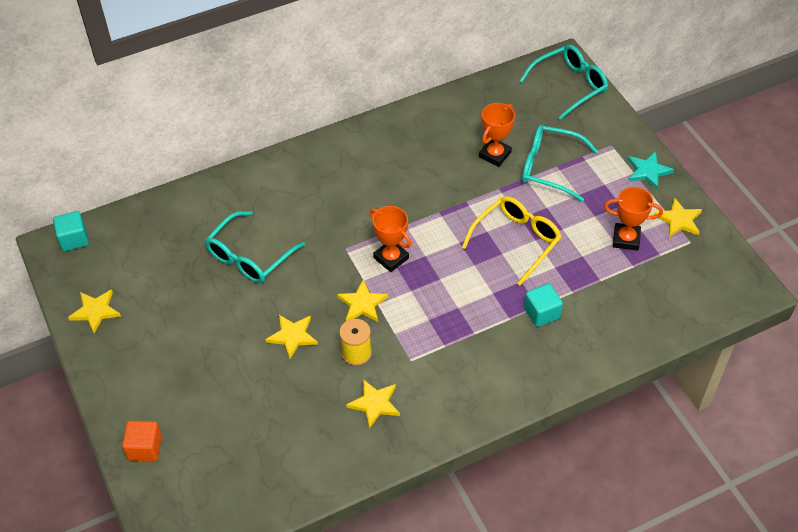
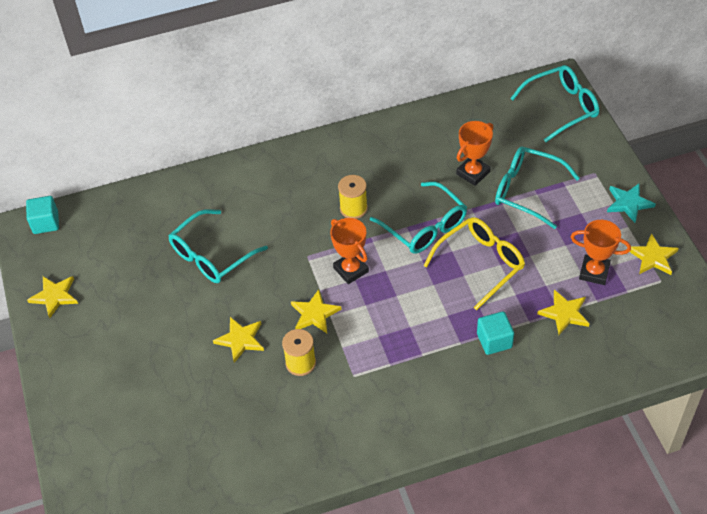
camera: 10 degrees right, 0 degrees up
orange cube [122,421,162,462] -> none
yellow star [346,379,400,429] -> yellow star moved to [537,290,590,335]
none -> yellow spool [338,175,368,219]
none -> turquoise glasses [370,181,467,254]

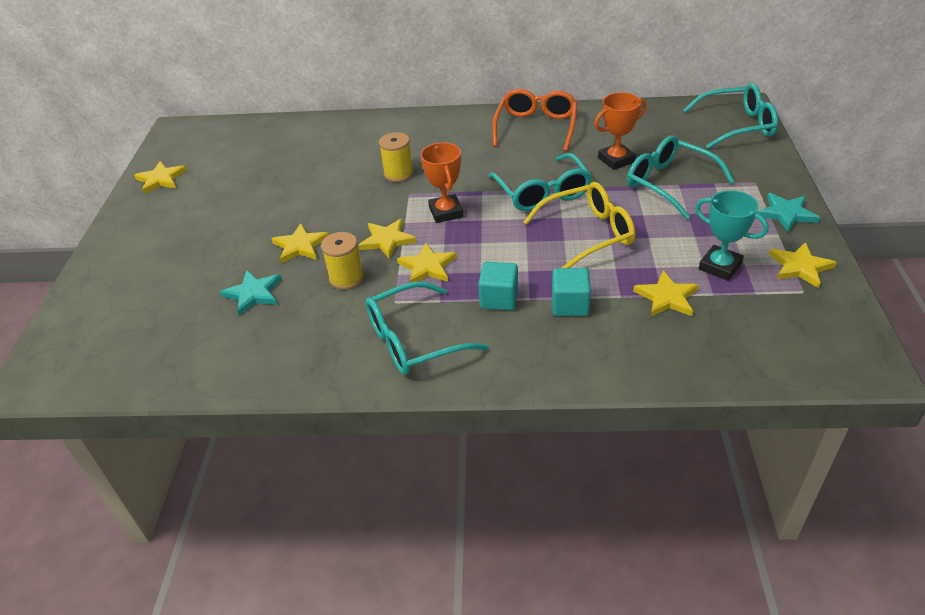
camera: 20 degrees right, 10 degrees down
turquoise cube [26,196,59,234] -> turquoise cube moved to [478,262,518,310]
turquoise glasses [168,209,268,283] -> turquoise glasses moved to [366,282,489,375]
yellow spool [338,175,368,219] -> yellow spool moved to [379,132,413,182]
orange trophy [571,220,631,285] -> turquoise trophy [695,190,769,281]
none -> turquoise star [220,271,282,316]
none -> yellow star [397,243,457,283]
none -> orange glasses [492,89,577,152]

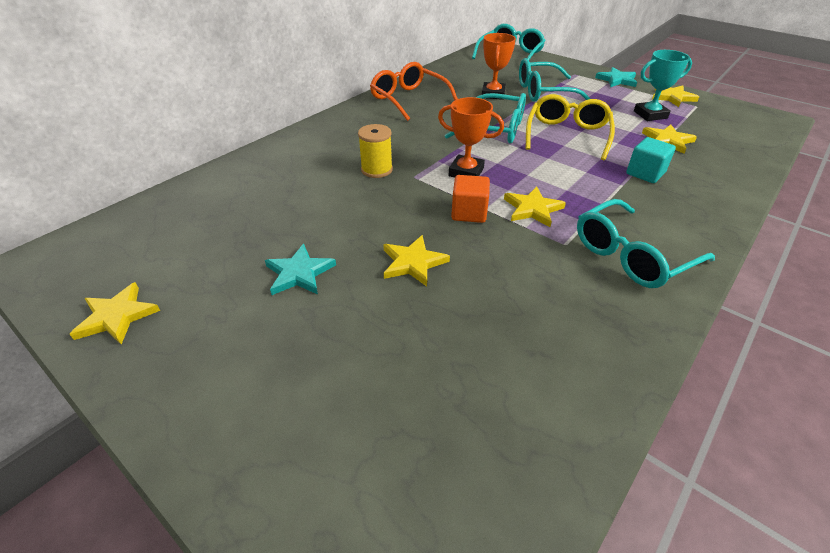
camera: 55 degrees left, 0 degrees up
turquoise star [220,271,282,316] -> turquoise star moved to [265,244,336,295]
yellow spool [321,232,364,290] -> none
yellow star [358,219,417,259] -> orange cube [451,175,490,223]
turquoise glasses [366,282,489,375] -> turquoise glasses turned 45 degrees clockwise [577,199,715,288]
turquoise cube [478,262,518,310] -> none

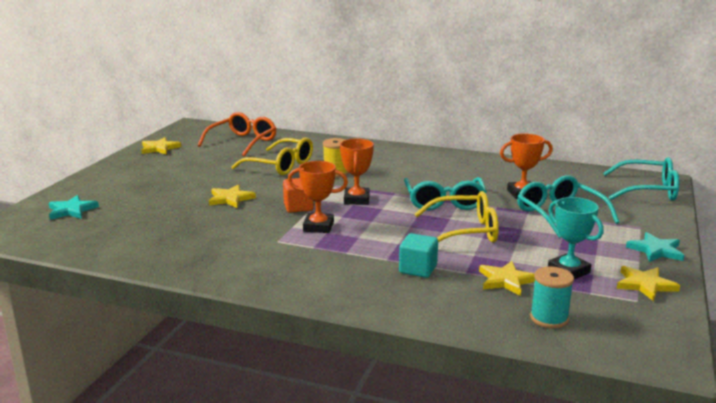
camera: 70 degrees right, 20 degrees down
turquoise star [265,244,336,295] -> turquoise star moved to [49,195,99,220]
orange glasses [370,62,458,121] -> orange glasses moved to [198,112,277,157]
yellow star [504,187,566,227] -> orange trophy [288,161,348,233]
turquoise glasses [577,199,715,288] -> none
none -> yellow glasses [231,137,313,175]
none -> turquoise spool [530,267,574,328]

